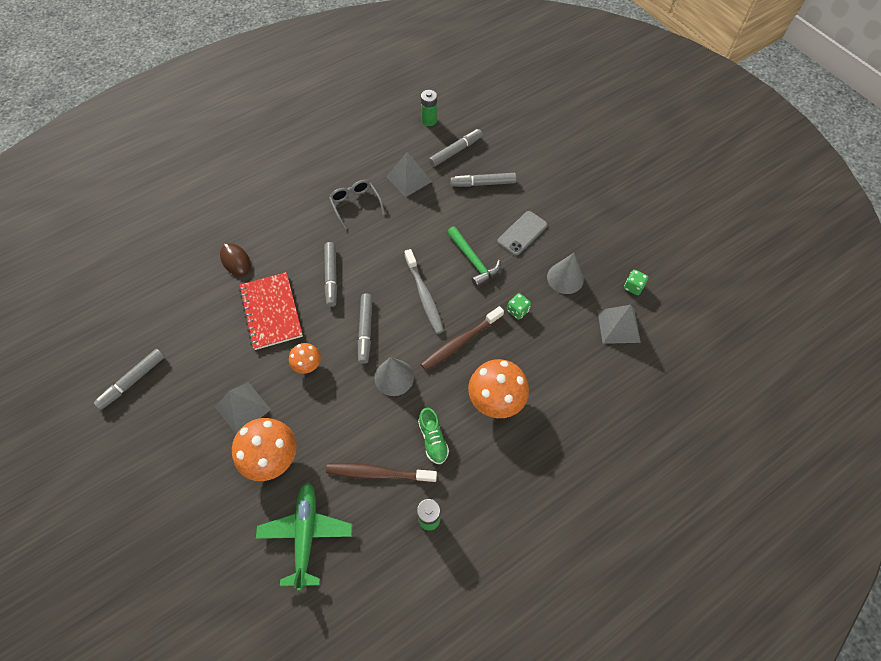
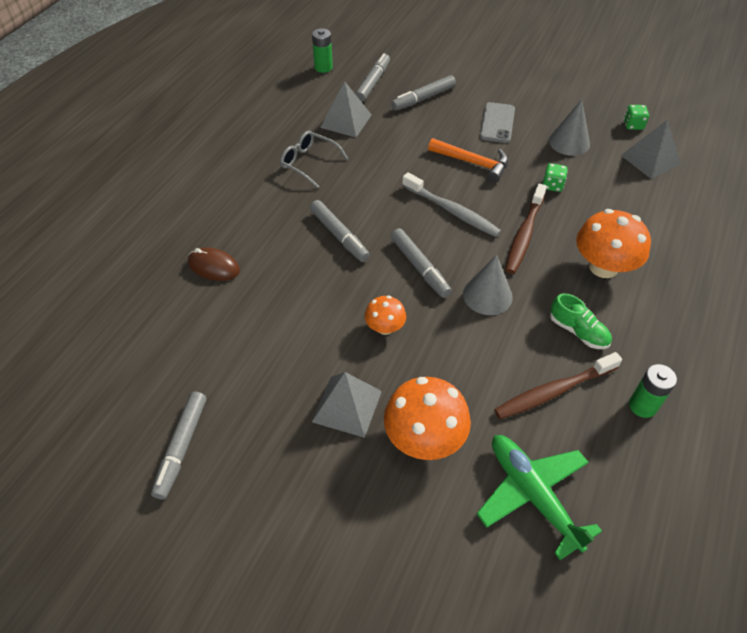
camera: 30 degrees left, 10 degrees down
red notebook [239,272,303,350] -> none
green hammer [447,227,501,287] -> orange hammer [428,138,508,183]

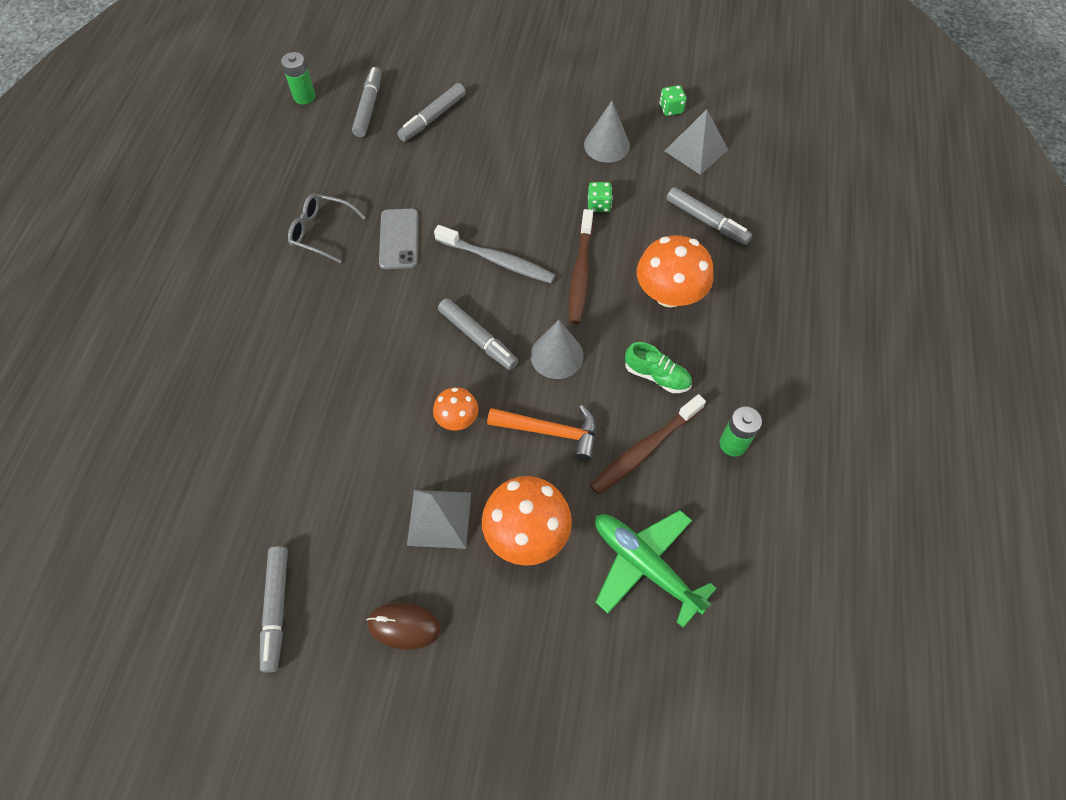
camera: 15 degrees left, 10 degrees up
brown mouse [188,247,240,281] -> brown mouse moved to [367,602,441,650]
grey marker [310,200,370,262] -> grey marker moved to [666,187,752,245]
grey pyramid [320,81,372,137] -> none
orange hammer [428,138,508,183] -> orange hammer moved to [487,405,596,461]
grey phone [480,102,515,143] -> grey phone moved to [379,209,418,269]

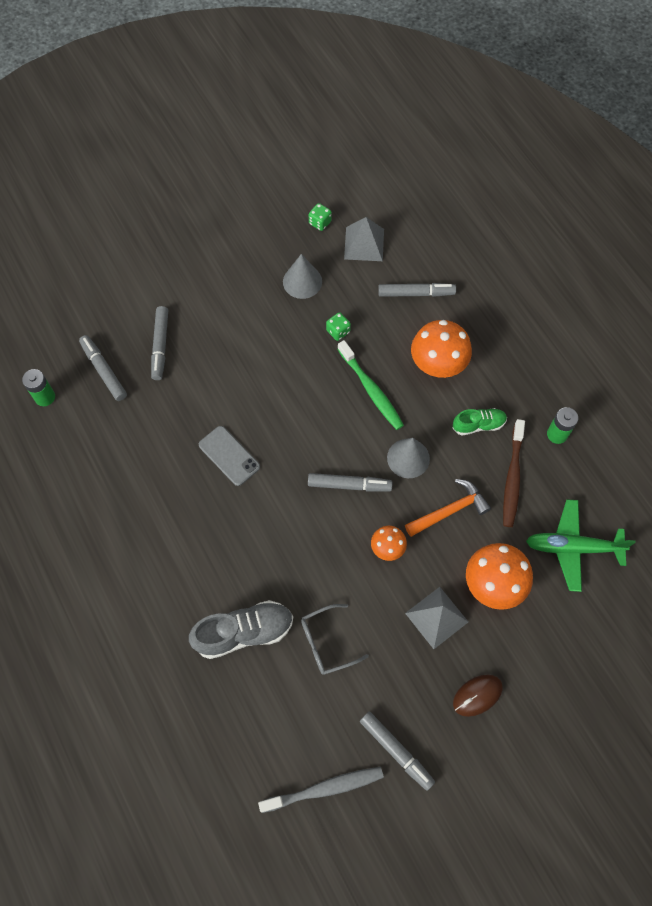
camera: 40 degrees left, 5 degrees up
grey glasses [288,193,366,263] -> grey glasses moved to [301,604,369,675]
grey toothbrush [434,225,555,283] -> grey toothbrush moved to [258,767,384,813]
brown toothbrush [569,209,593,324] -> green toothbrush [338,340,404,430]
none -> grey shoe [189,600,293,659]

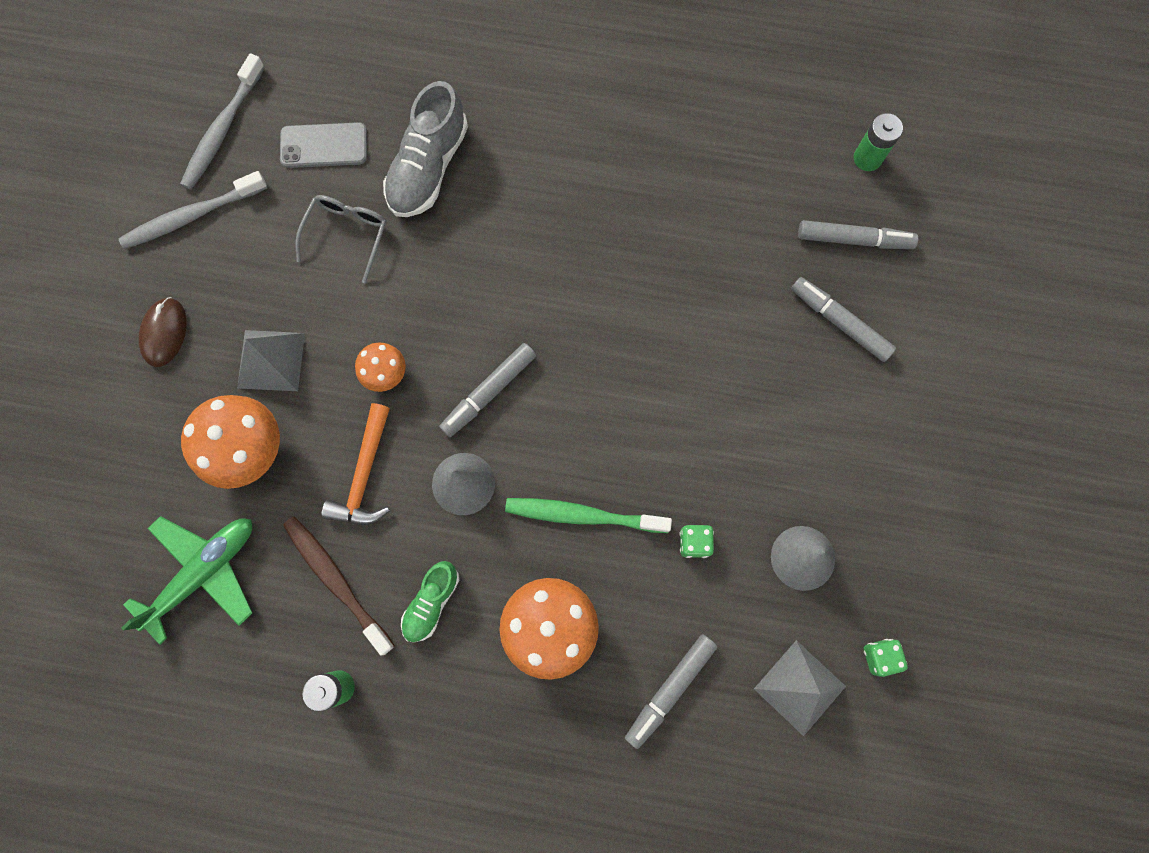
camera: 130 degrees right, 10 degrees up
grey phone [199,426,260,486] -> grey phone moved to [280,122,367,168]
grey marker [360,711,435,791] -> grey toothbrush [119,171,267,249]

